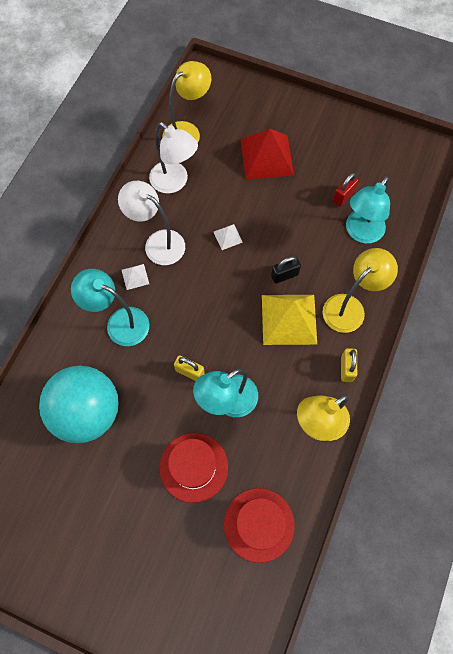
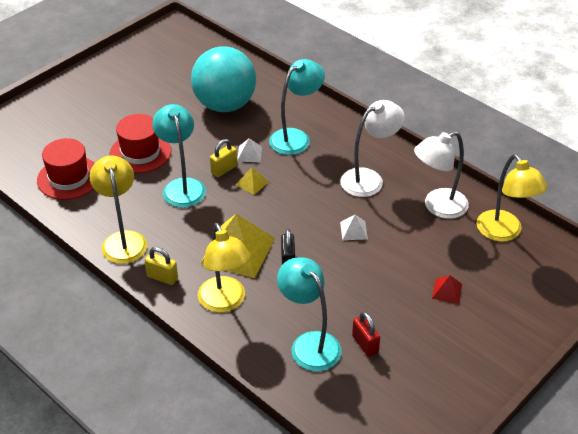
camera: 110 degrees right, 25 degrees down
white pyramid [122,264,149,290] -> white pyramid moved to [237,138,262,162]
red pyramid [241,129,294,179] -> red pyramid [432,275,462,304], size x0.45
none -> yellow pyramid [236,167,269,195]

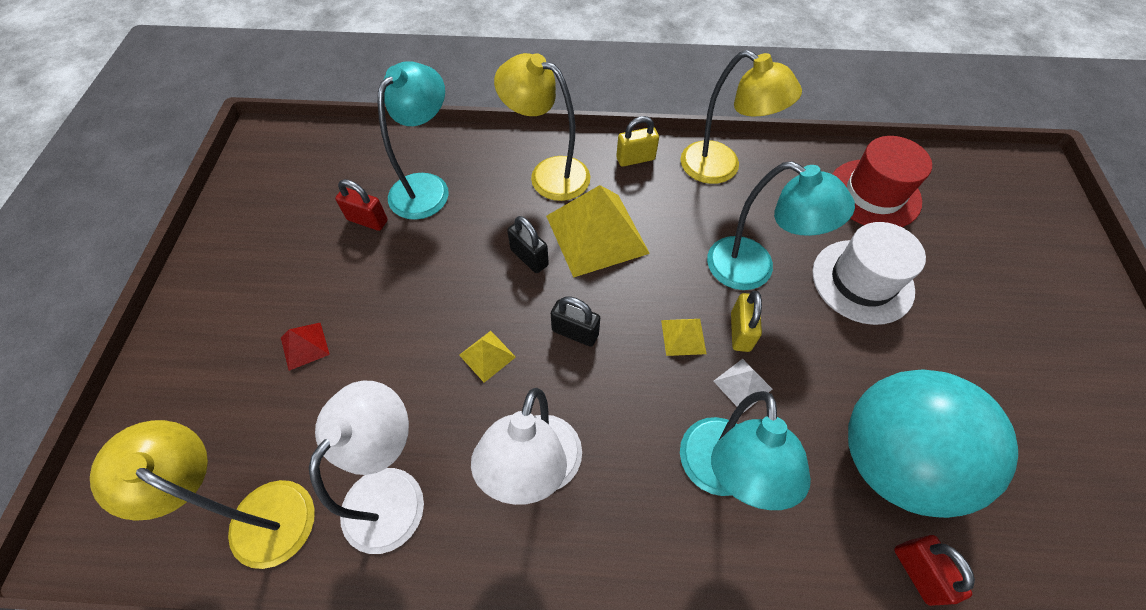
camera: 140 degrees right, 15 degrees up
red hat [110,114,171,173] -> white hat [812,222,926,325]
turquoise lamp [277,257,342,371] -> turquoise lamp turned 75 degrees counterclockwise [378,62,449,220]
white pyramid [340,215,368,240] -> yellow pyramid [459,331,516,383]
none -> black padlock [551,296,600,347]
none -> red padlock [894,535,975,606]

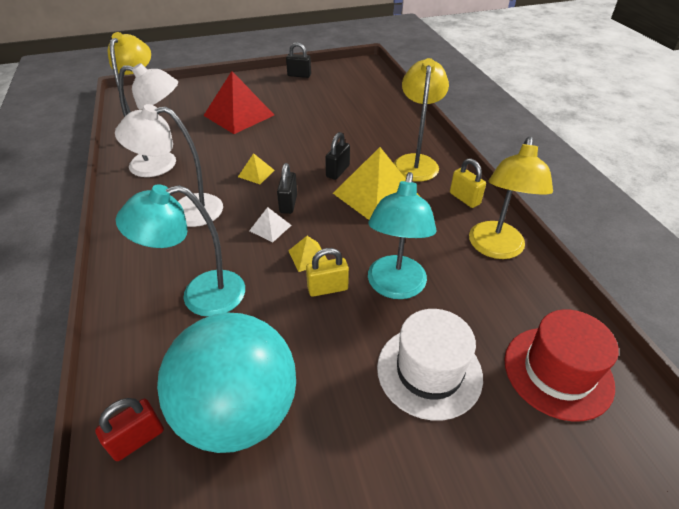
camera: 70 degrees right, 15 degrees down
red pyramid [281,323,330,371] -> red pyramid [203,71,274,134], size x2.23
red padlock [335,179,388,231] -> none
turquoise lamp [378,62,449,220] -> none
white pyramid [713,359,773,413] -> white pyramid moved to [249,207,292,242]
none -> black padlock [286,42,311,78]

